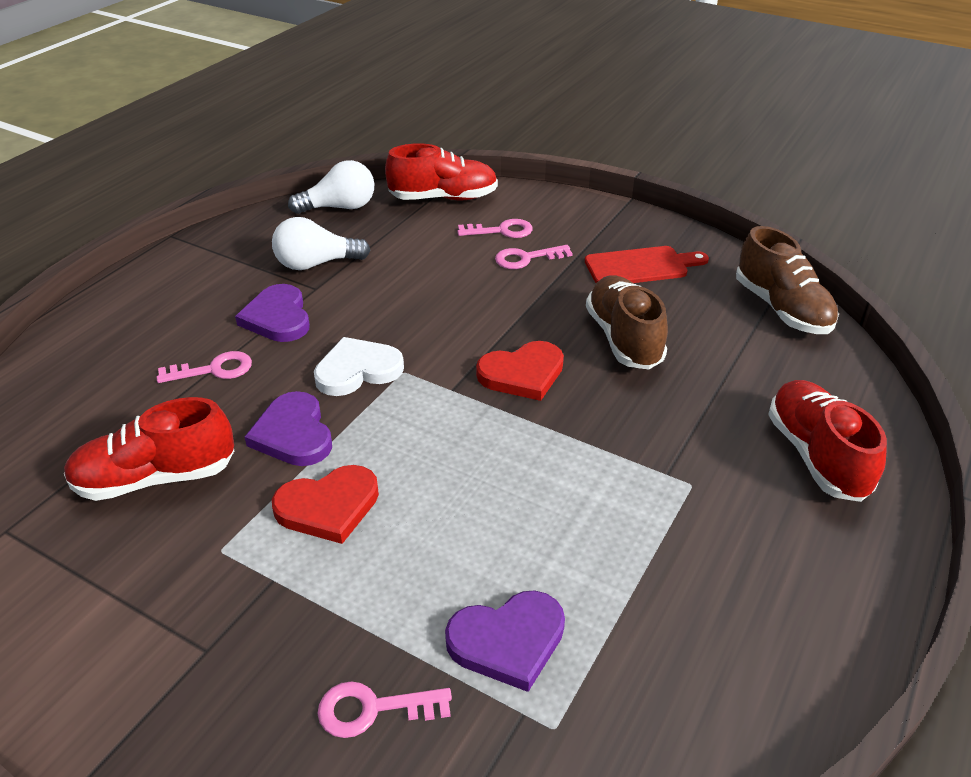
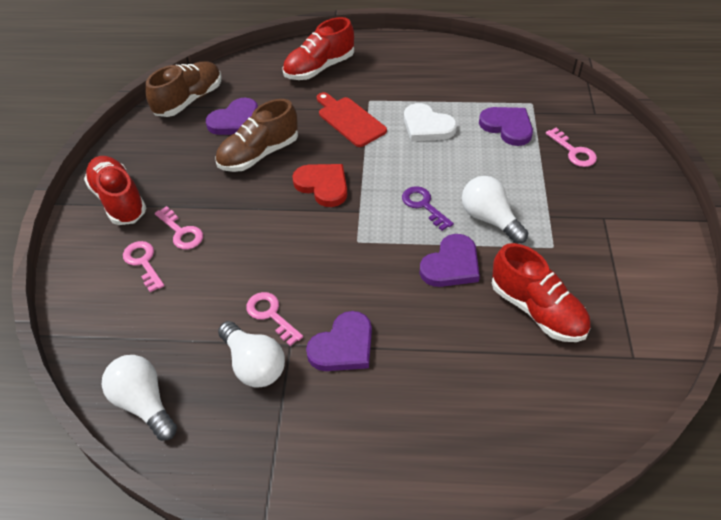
camera: 115 degrees left, 10 degrees up
pink key [157,351,252,383] -> pink key moved to [246,292,303,346]
red heart [272,465,379,544] -> white light bulb [462,176,528,244]
white heart [314,337,404,396] -> white heart moved to [404,103,457,141]
red shoe [385,143,498,200] -> red shoe moved to [84,156,146,225]
red cutting board [585,246,709,283] -> red cutting board moved to [317,92,387,147]
none -> purple heart [206,98,258,135]
none -> purple key [402,186,454,231]

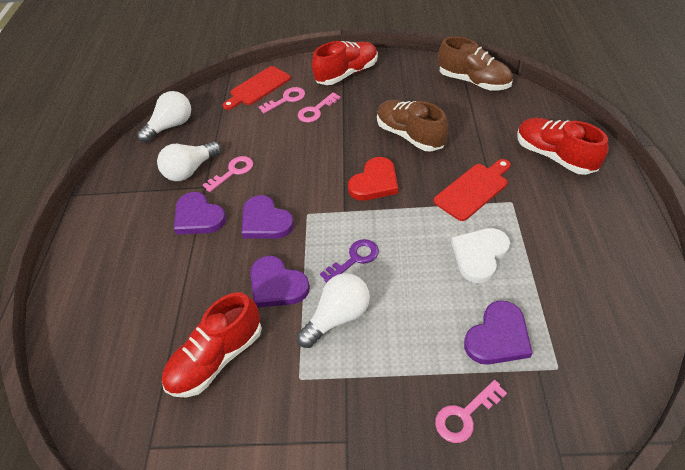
camera: 90 degrees right, 0 degrees up
purple heart [206,98,258,135] -> purple heart moved to [241,195,294,239]
none -> red cutting board [223,66,291,110]

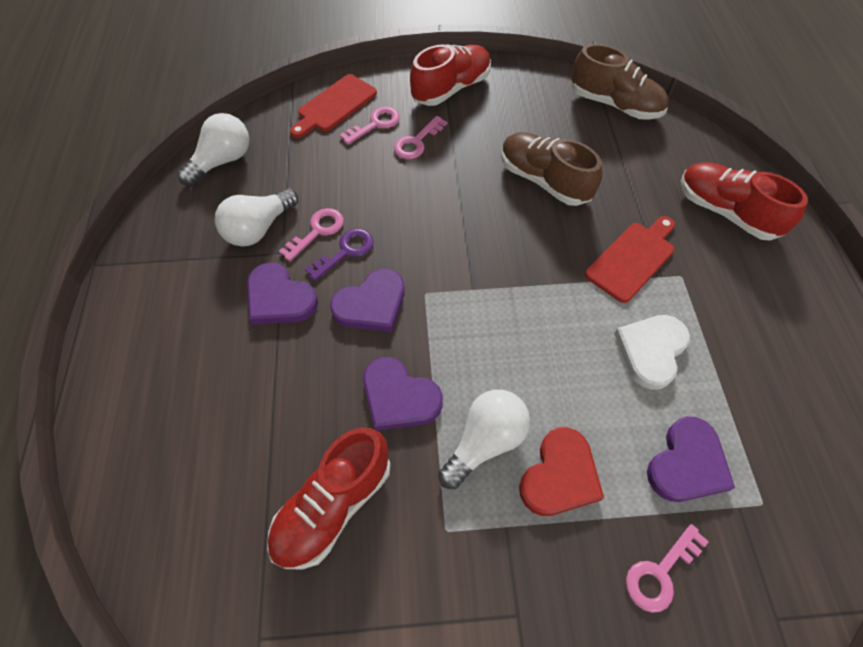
camera: 10 degrees left, 10 degrees up
purple heart [241,195,294,239] -> purple heart turned 75 degrees counterclockwise [330,269,405,332]
purple key [320,239,379,283] -> purple key moved to [305,228,374,281]
red heart [348,157,398,201] -> red heart moved to [519,427,604,516]

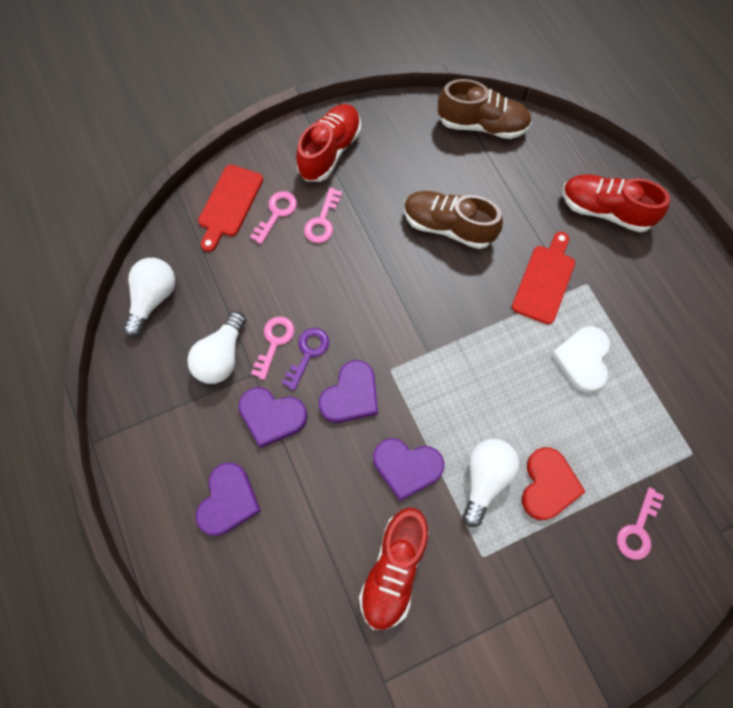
camera: 20 degrees left, 10 degrees up
purple heart [647,416,735,502] -> purple heart moved to [195,462,261,536]

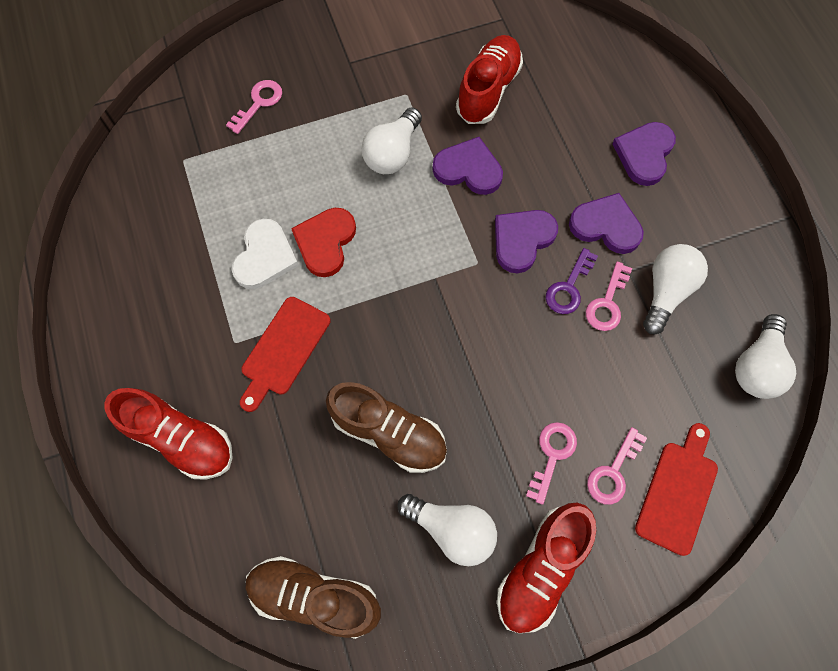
camera: 175 degrees left, 0 degrees up
red heart [522,447,586,520] -> red heart moved to [291,208,356,277]
none -> white light bulb [397,494,497,566]

